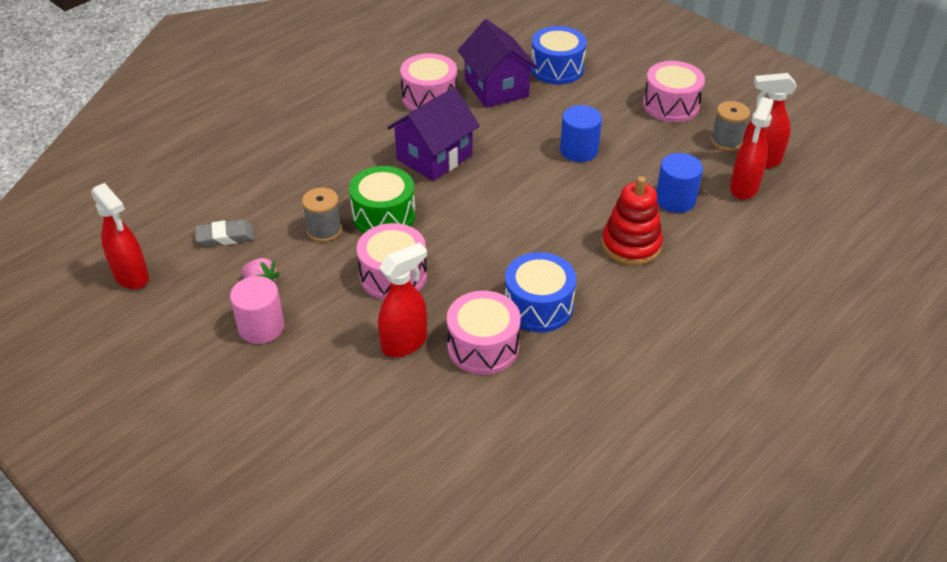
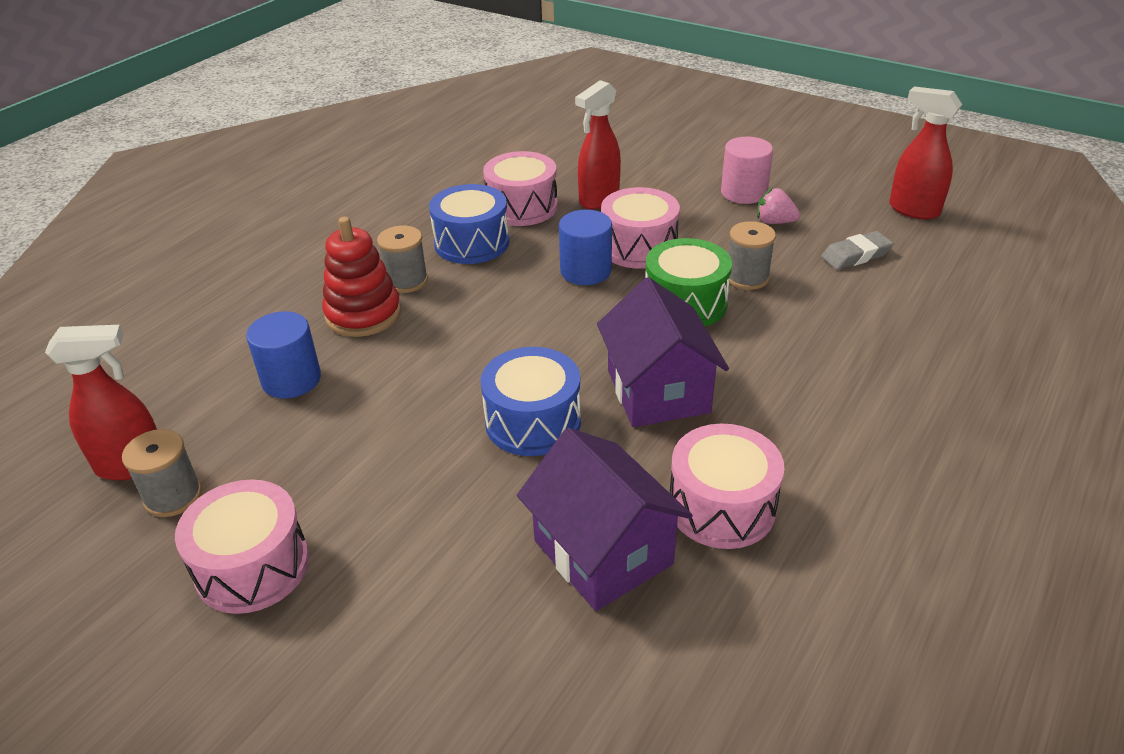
camera: 170 degrees right, 5 degrees down
purple house [387,87,480,181] -> purple house turned 45 degrees counterclockwise [597,277,729,427]
blue drum [531,26,587,84] -> blue drum moved to [480,347,581,456]
blue cylinder [560,105,602,162] -> blue cylinder moved to [559,210,612,285]
red spray bottle [730,97,774,200] -> none
none -> grey spool [377,225,428,293]

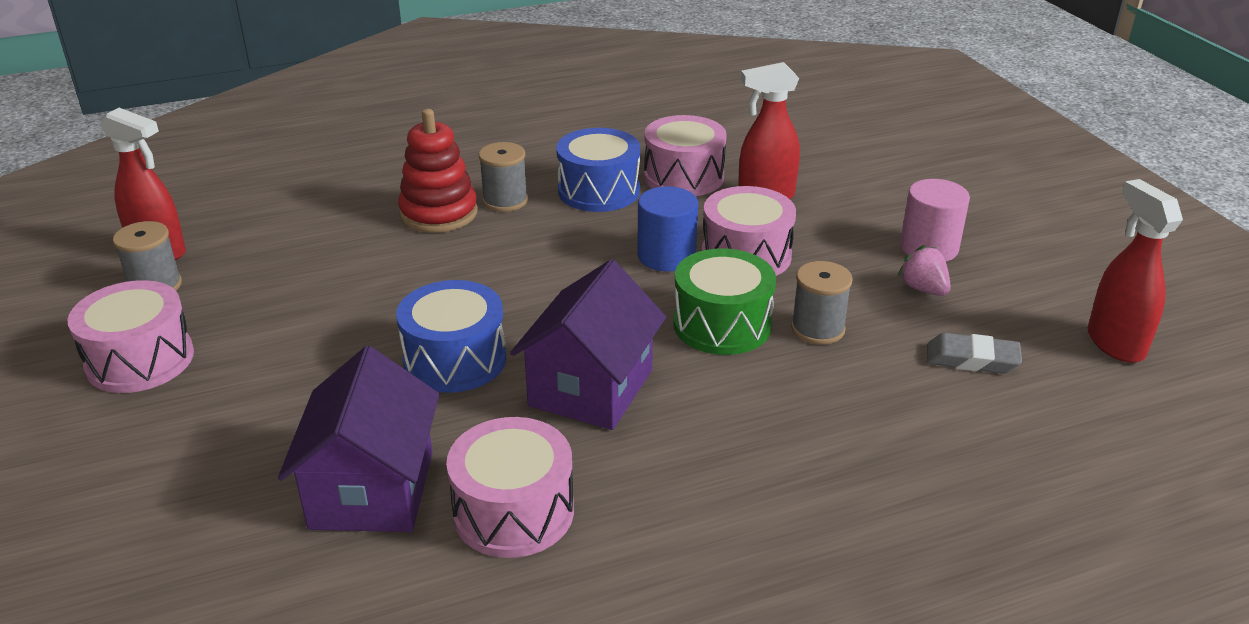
camera: 35 degrees right, 5 degrees down
blue cylinder [246,311,321,398] -> none

